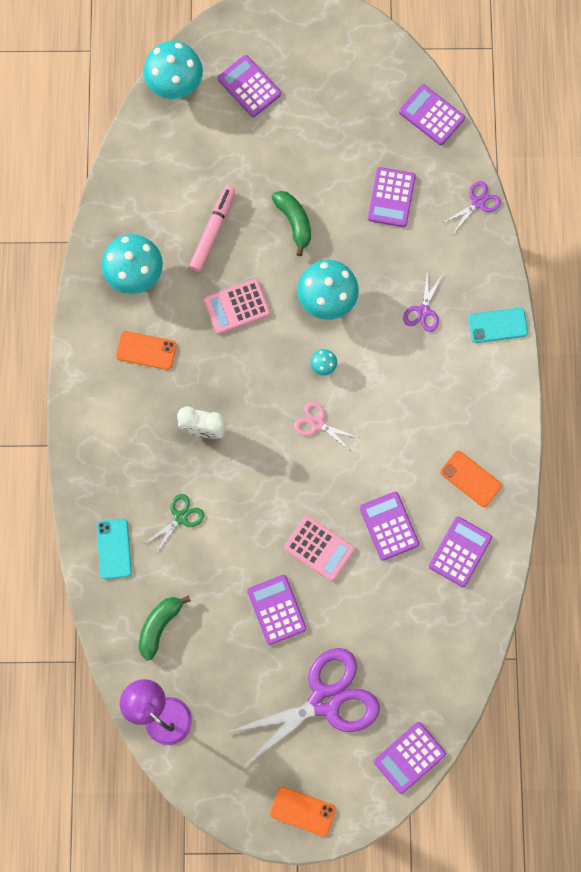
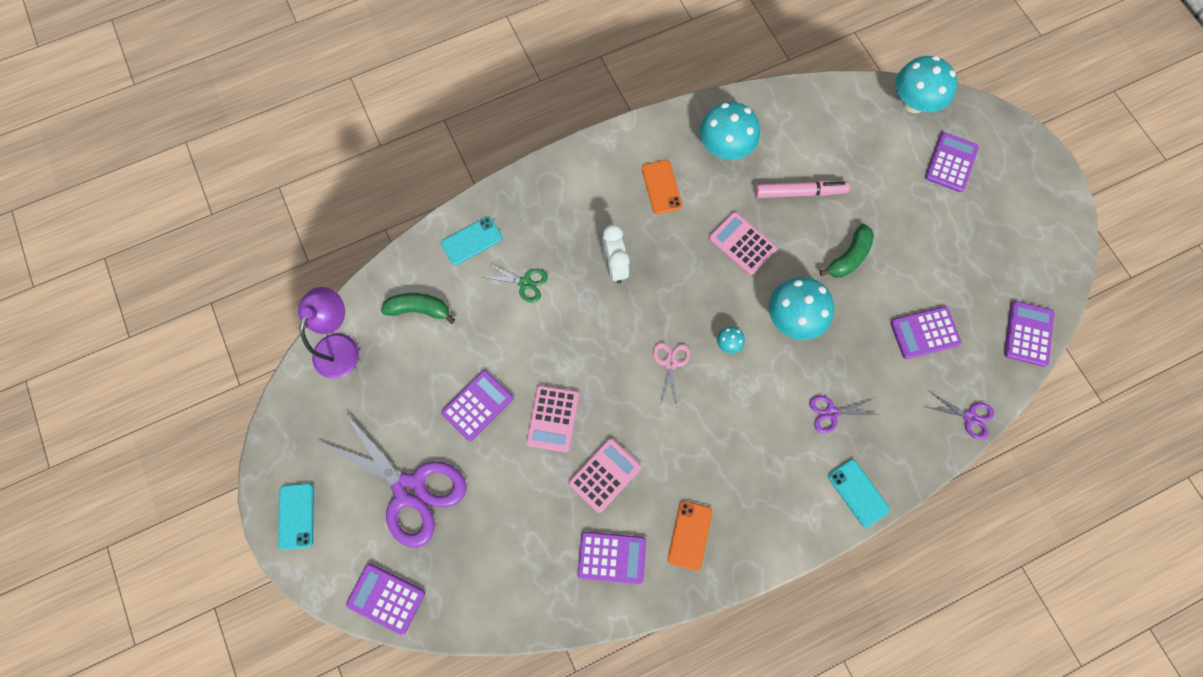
camera: 65 degrees right, 5 degrees down
orange phone [270,786,336,837] -> turquoise phone [278,483,314,550]
purple calculator [360,492,419,561] -> pink calculator [569,438,641,513]

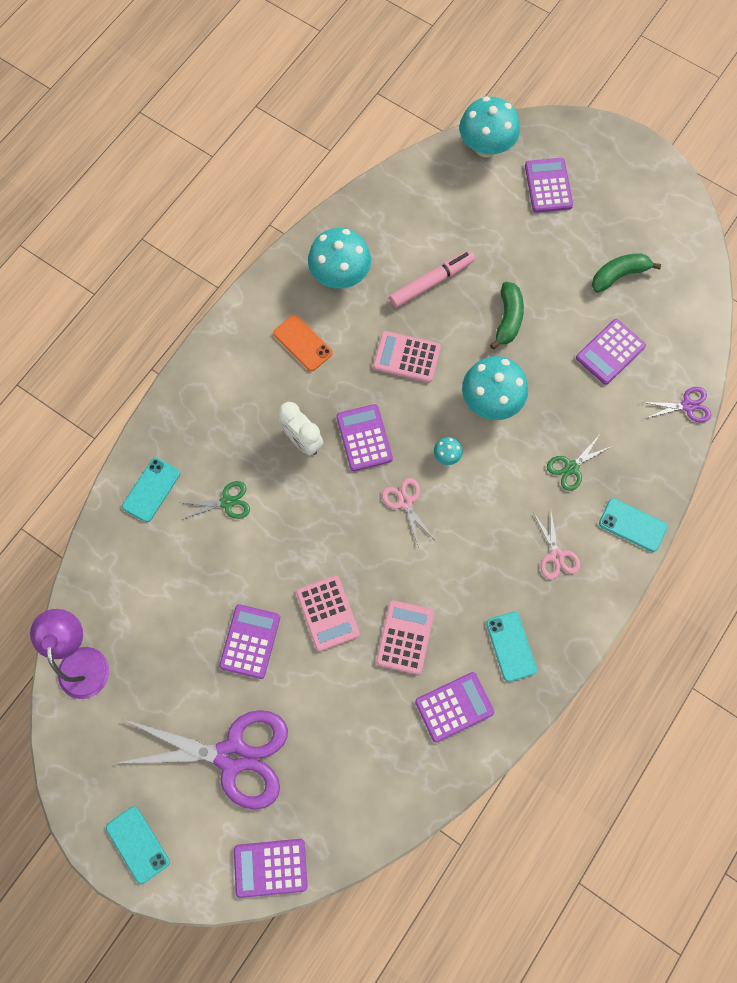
camera: 30 degrees left, 0 degrees up
green banana [381,293,455,324] -> green banana moved to [592,253,661,293]
orange phone [668,501,712,571] -> turquoise phone [486,612,537,682]
purple scissors [809,395,880,433] -> green scissors [547,436,612,491]
purple calculator [1004,301,1054,367] -> purple calculator moved to [336,404,393,471]
none -> pink scissors [534,512,580,580]

